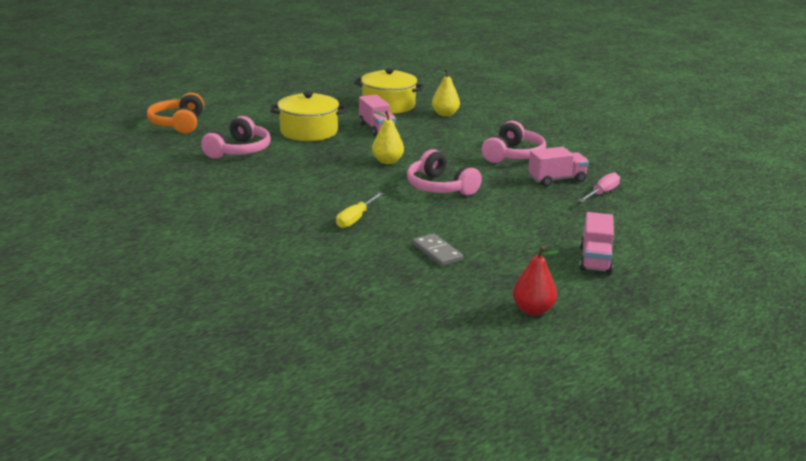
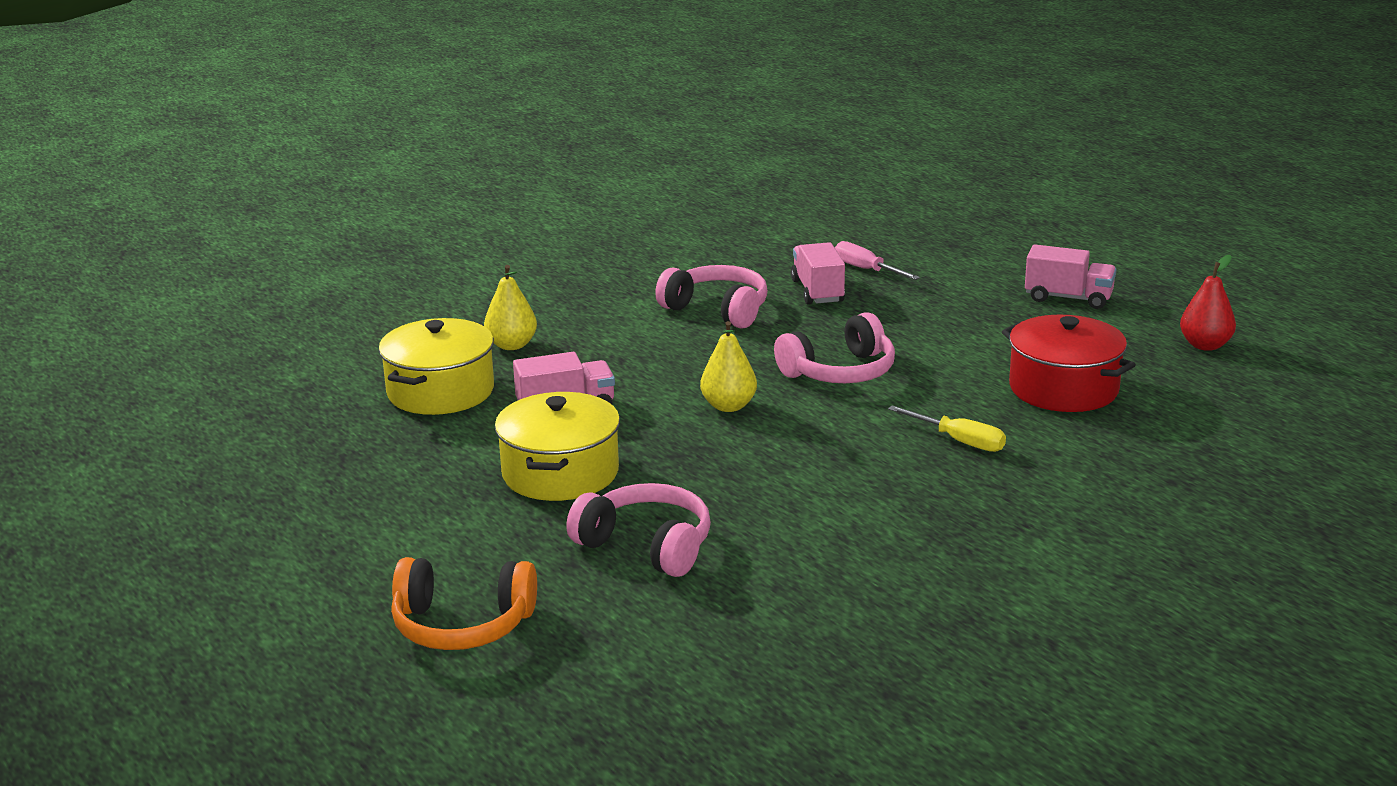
camera: 80 degrees left, 0 degrees up
grey domino [413,234,463,266] -> red pot [1002,315,1136,412]

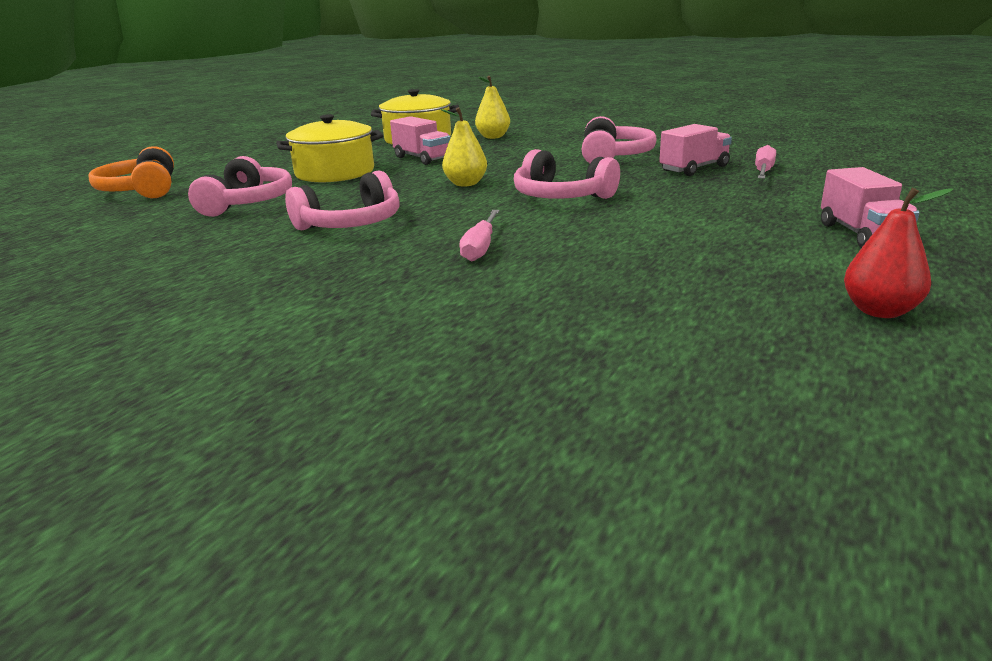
camera: 65 degrees right, 0 degrees up
yellow screwdriver [888,405,1006,452] -> pink screwdriver [459,210,500,261]
red pot [1002,315,1136,412] -> none
none -> pink headphones [285,171,400,230]

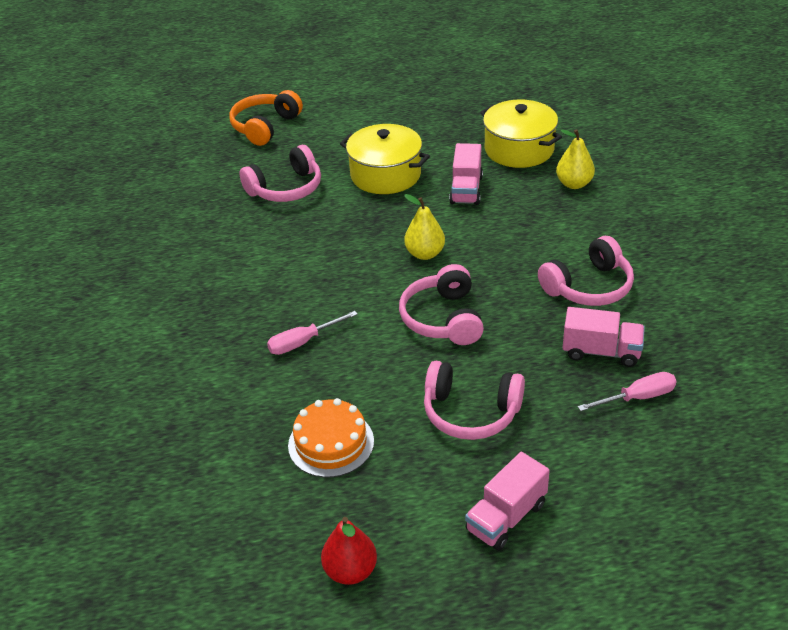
camera: 50 degrees right, 15 degrees up
pink headphones [285,171,400,230] -> pink headphones moved to [424,361,525,440]
none -> orange cake [288,398,374,477]

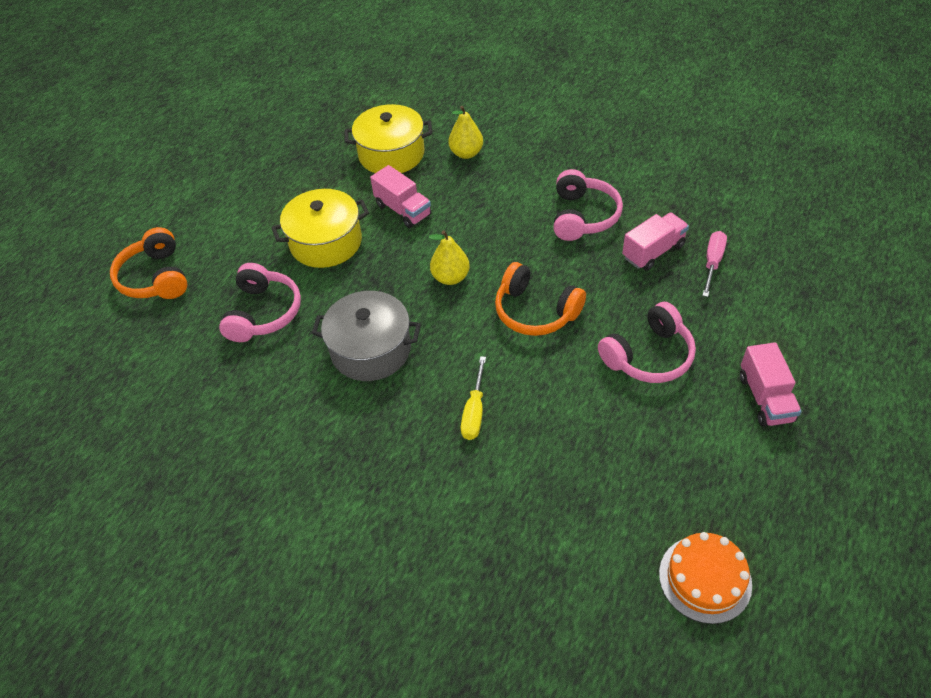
camera: 50 degrees left, 10 degrees up
pink screwdriver [267,311,358,355] -> yellow screwdriver [461,356,486,440]
orange cake [288,398,374,477] -> orange cake moved to [659,532,752,624]
red pear [321,517,377,585] -> none
pink headphones [399,264,484,345] -> orange headphones [495,262,586,336]
none -> grey pot [312,291,421,381]

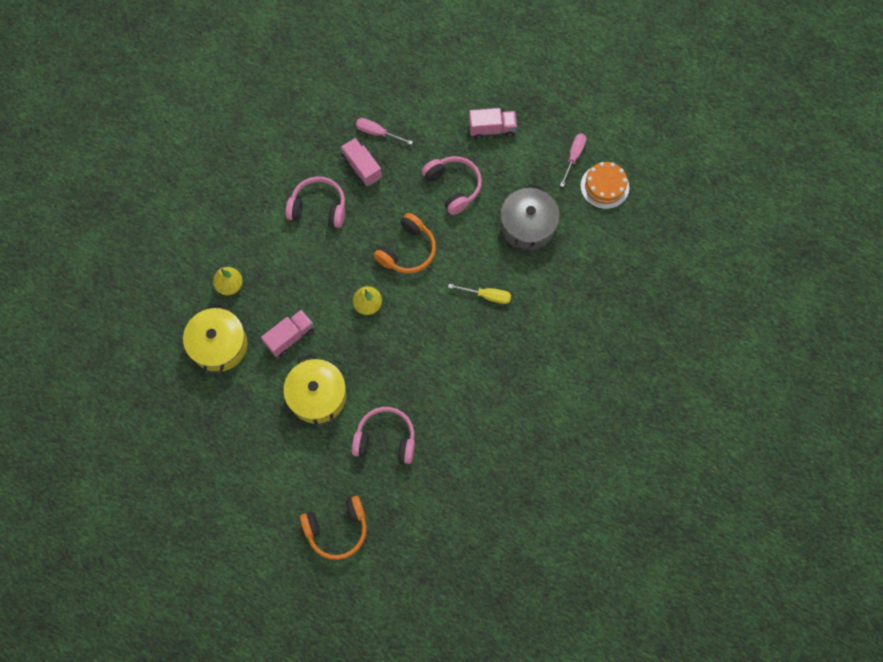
camera: 90 degrees left, 20 degrees up
grey pot [312,291,421,381] -> grey pot moved to [500,183,560,251]
none -> pink screwdriver [560,134,586,187]

